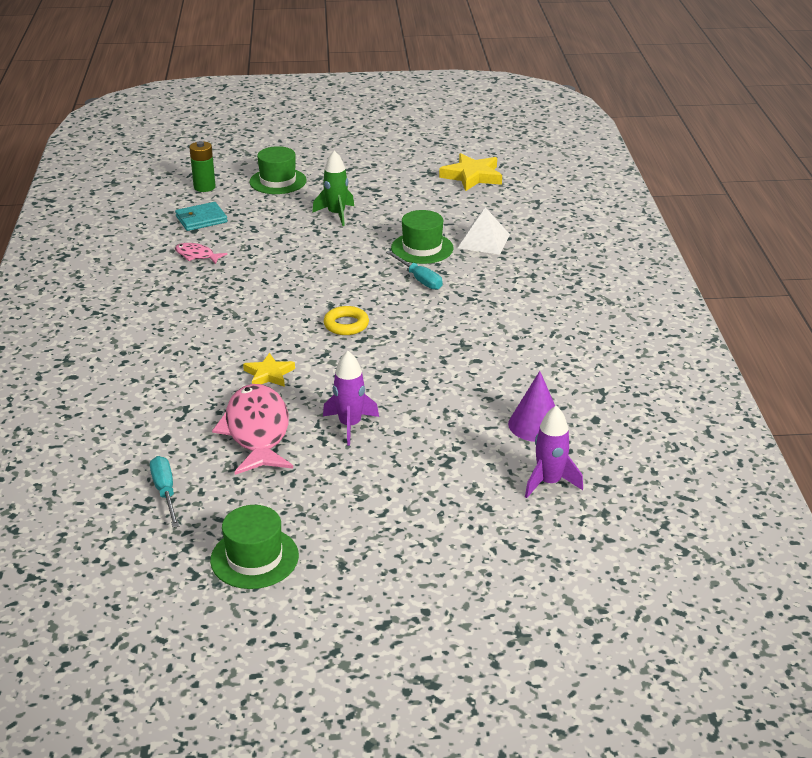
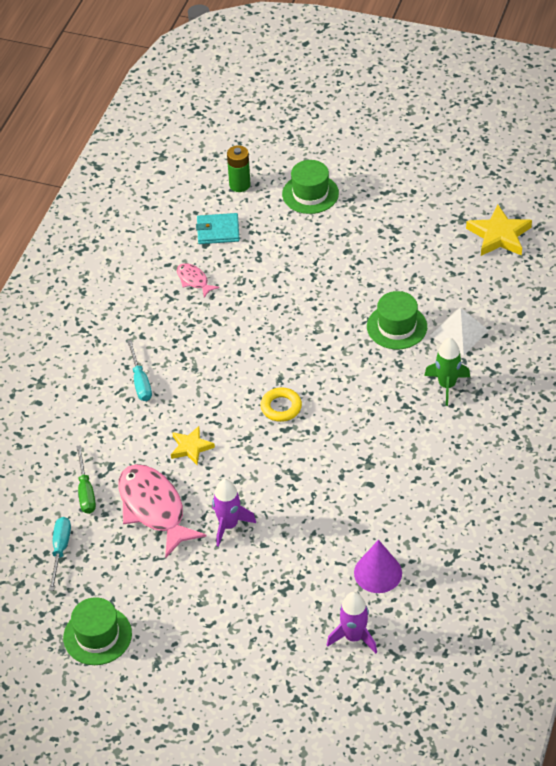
camera: 25 degrees right, 15 degrees up
pink fish [212,384,293,475] -> pink fish turned 45 degrees counterclockwise [118,464,207,558]
green rocket [312,150,354,226] -> green rocket moved to [424,338,470,406]
turquoise screwdriver [386,251,443,290] -> turquoise screwdriver moved to [127,340,152,401]
none -> green screwdriver [76,445,96,514]

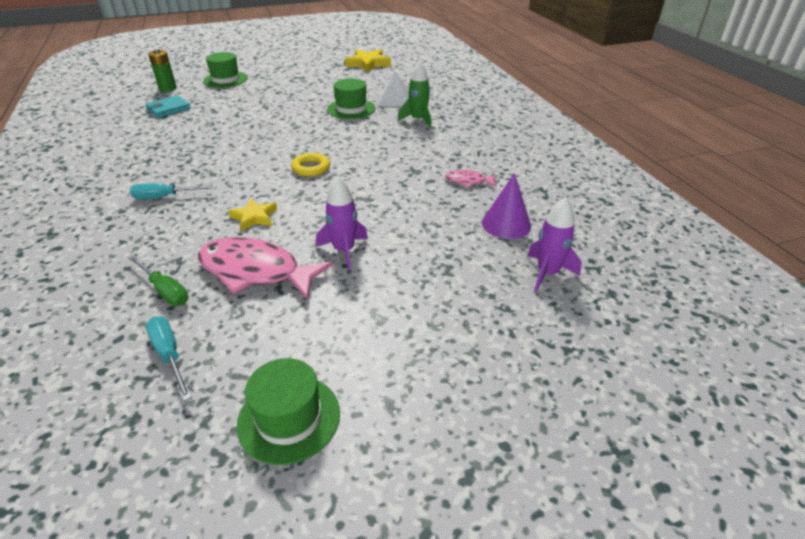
camera: 40 degrees left, 10 degrees down
turquoise screwdriver [127,340,152,401] -> turquoise screwdriver turned 135 degrees clockwise [130,183,217,199]
pink fish [177,263,220,297] -> pink fish moved to [445,170,498,187]

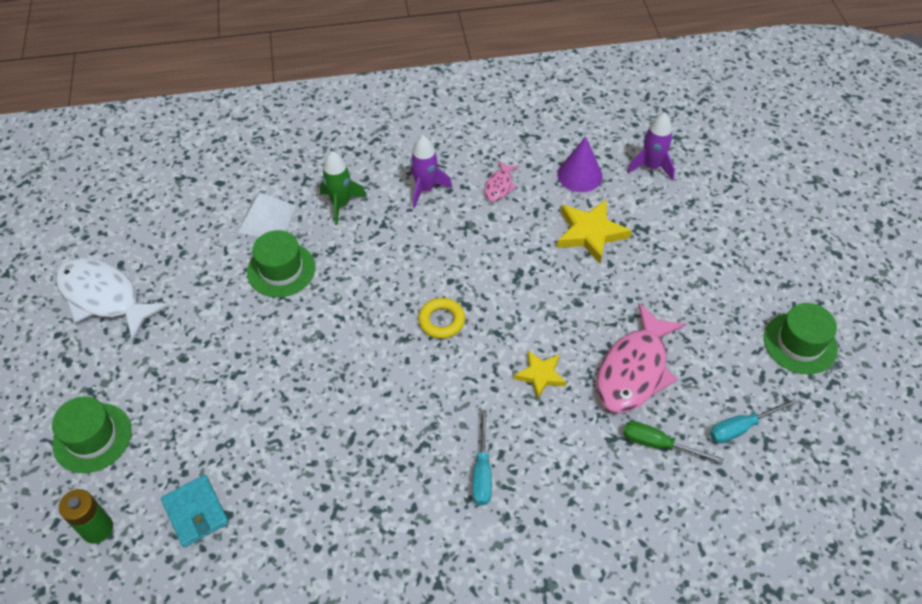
camera: 80 degrees left, 15 degrees up
green screwdriver [128,254,189,306] -> green screwdriver turned 120 degrees counterclockwise [623,421,724,464]
purple rocket [316,176,368,270] -> purple rocket moved to [410,136,452,208]
yellow star [345,49,391,73] -> yellow star moved to [557,200,632,264]
none -> white fish [55,258,169,341]

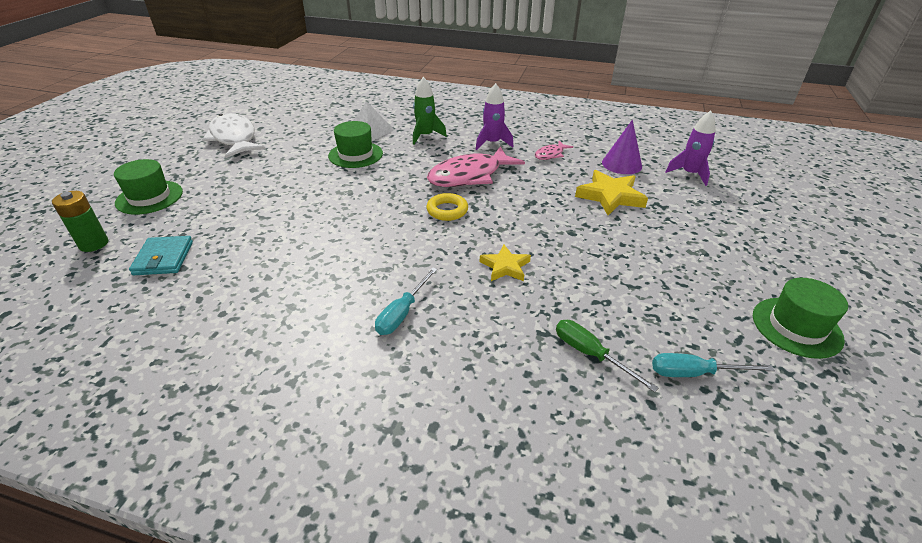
camera: 25 degrees right, 15 degrees down
pink fish [596,303,686,413] -> pink fish moved to [427,147,525,187]

